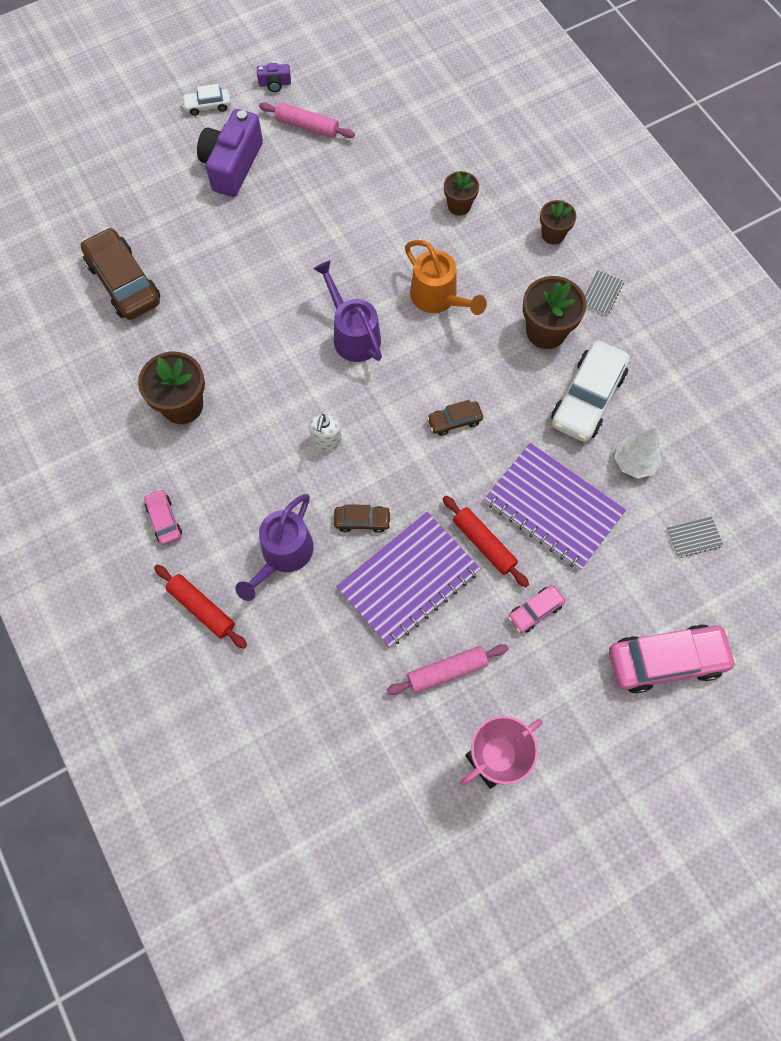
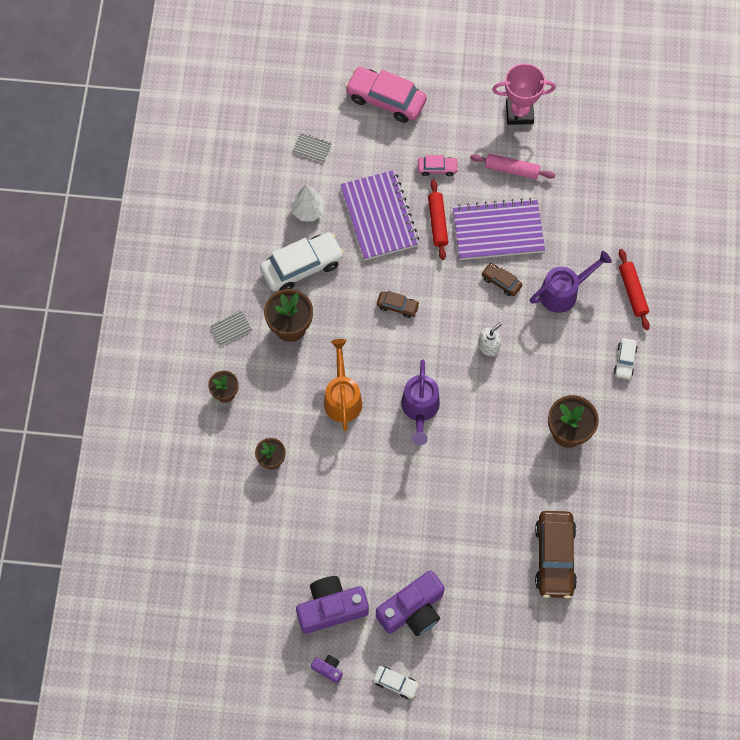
camera: 145 degrees left, 0 degrees up
pink car [144,489,182,545] -> white car [614,338,638,379]
pink rolling pin [259,102,355,138] -> purple camera [296,576,369,634]

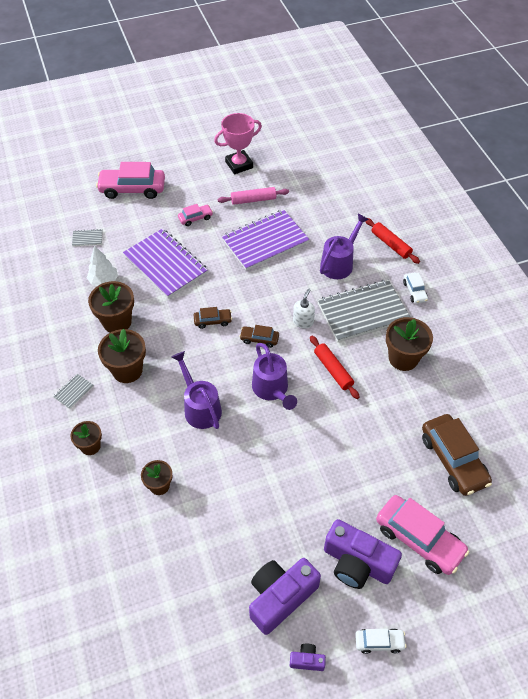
camera: 25 degrees left, 15 degrees down
white car [260,232,345,291] -> brown flower pot [88,281,134,332]
orange watering can [324,339,362,431] -> purple watering can [172,351,222,429]
purple camera [376,571,445,636] -> purple camera turned 90 degrees clockwise [324,519,402,589]
red rolling pin [428,179,448,260] -> red rolling pin moved to [310,336,360,399]
brown car [481,263,522,296] -> brown car moved to [239,325,279,348]
none -> grey notebook [318,280,410,342]
none -> pink car [376,495,469,575]

